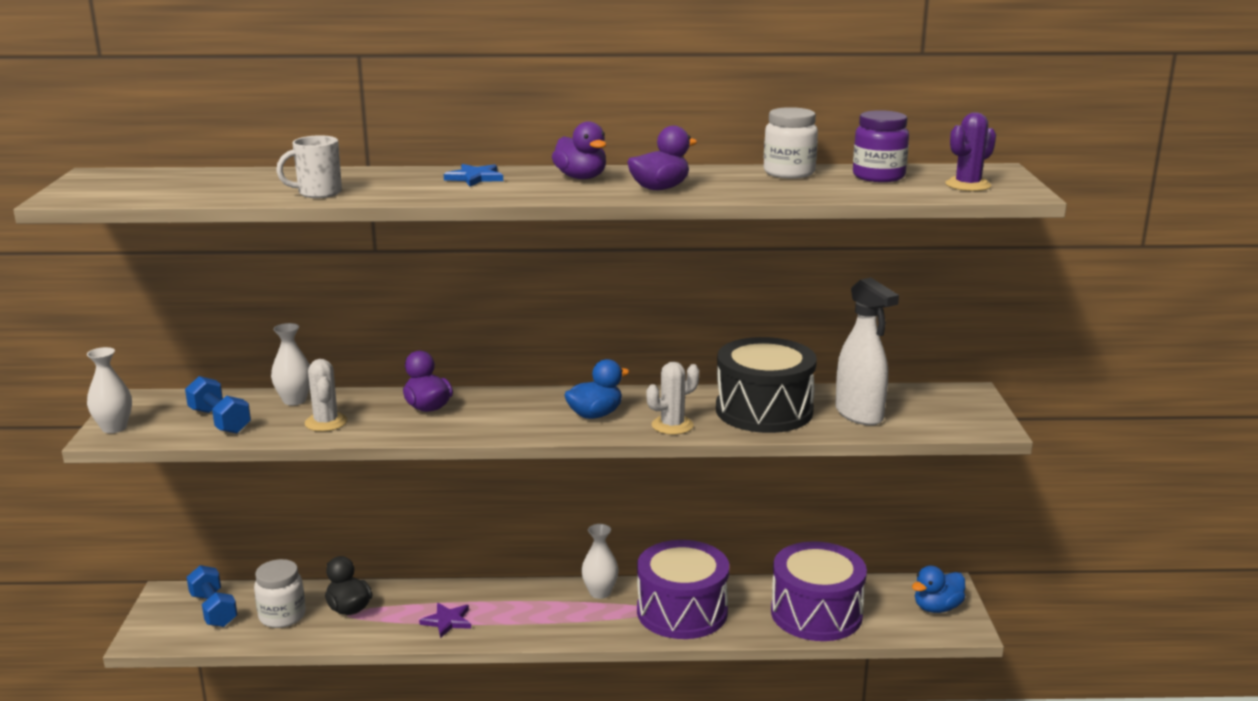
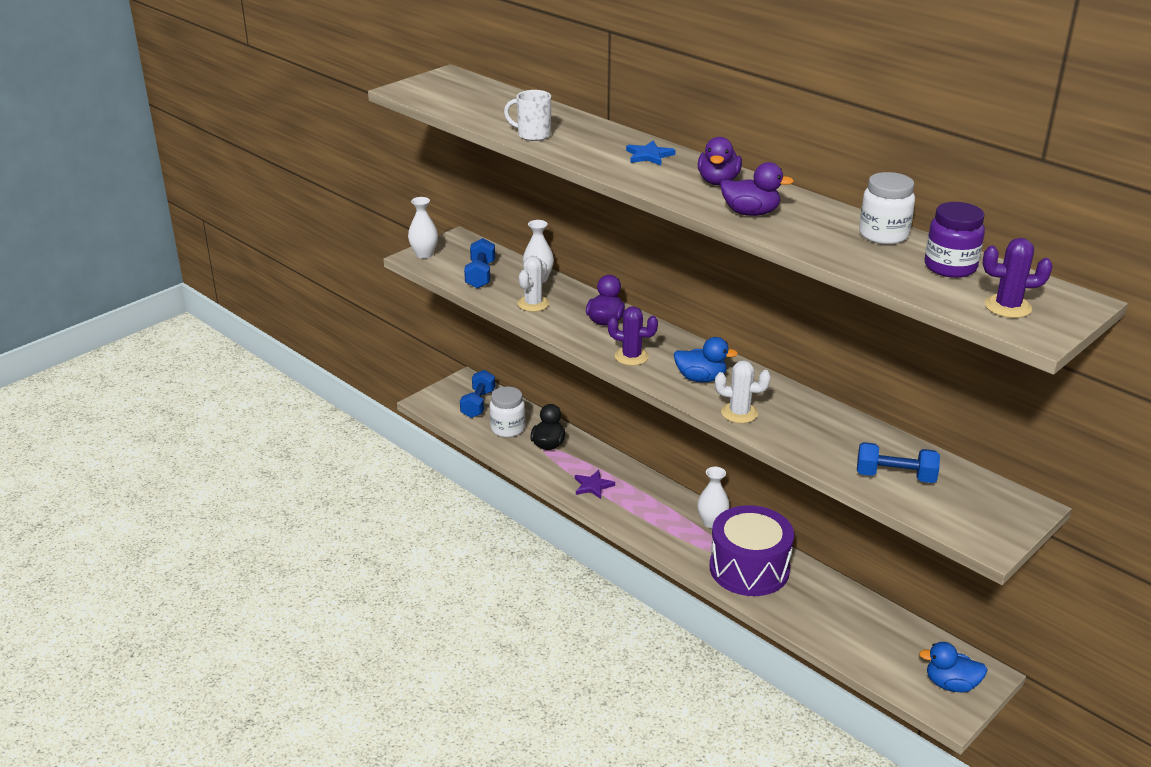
camera: 45 degrees right, 10 degrees up
black drum [716,337,817,433] -> none
purple drum [771,541,867,641] -> none
white spray bottle [835,278,899,426] -> blue dumbbell [857,442,940,483]
none -> purple cactus [608,306,658,366]

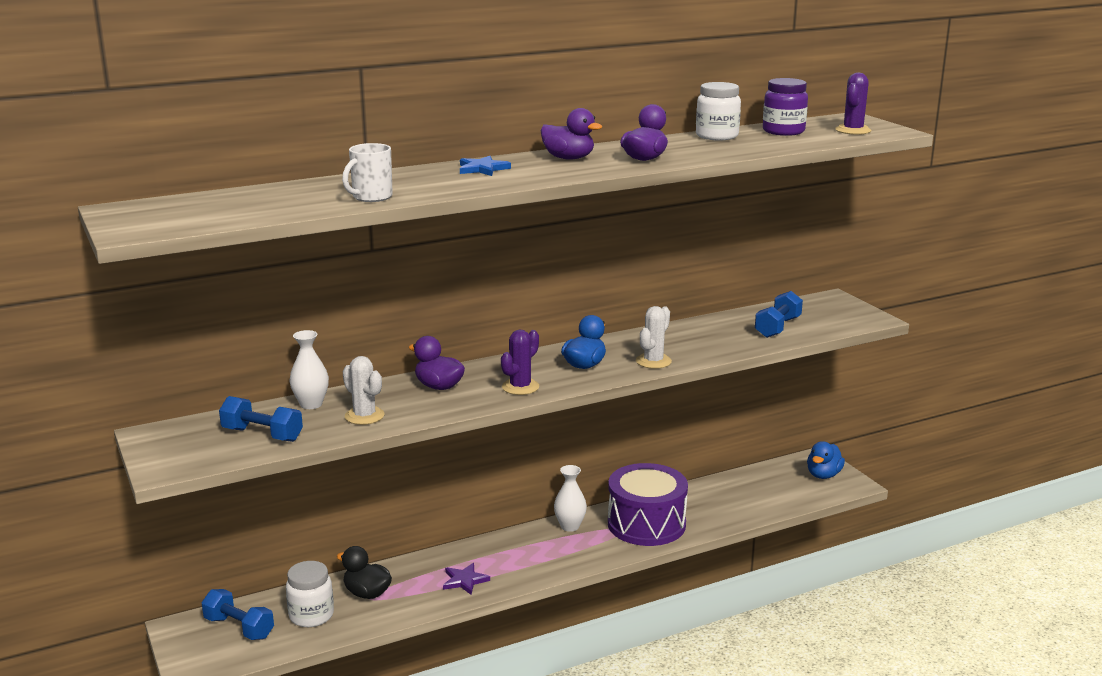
camera: 70 degrees left, 10 degrees down
white vase [408,197,438,259] -> none

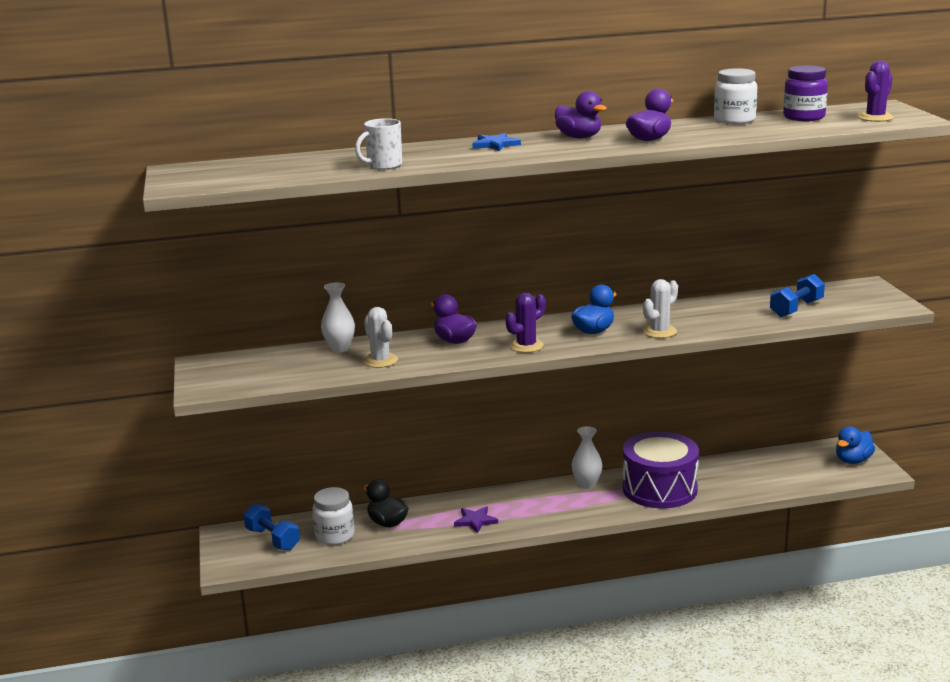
camera: 15 degrees right, 0 degrees up
blue dumbbell [219,396,303,442] -> none

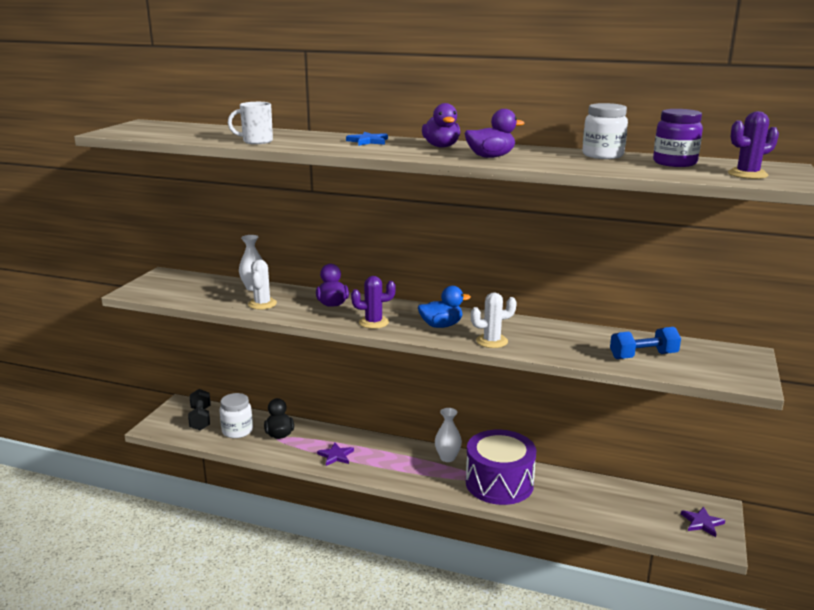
camera: 30 degrees right, 0 degrees up
blue dumbbell [244,504,300,550] -> black dumbbell [188,389,210,431]
blue duck [836,426,875,464] -> purple star [681,507,725,537]

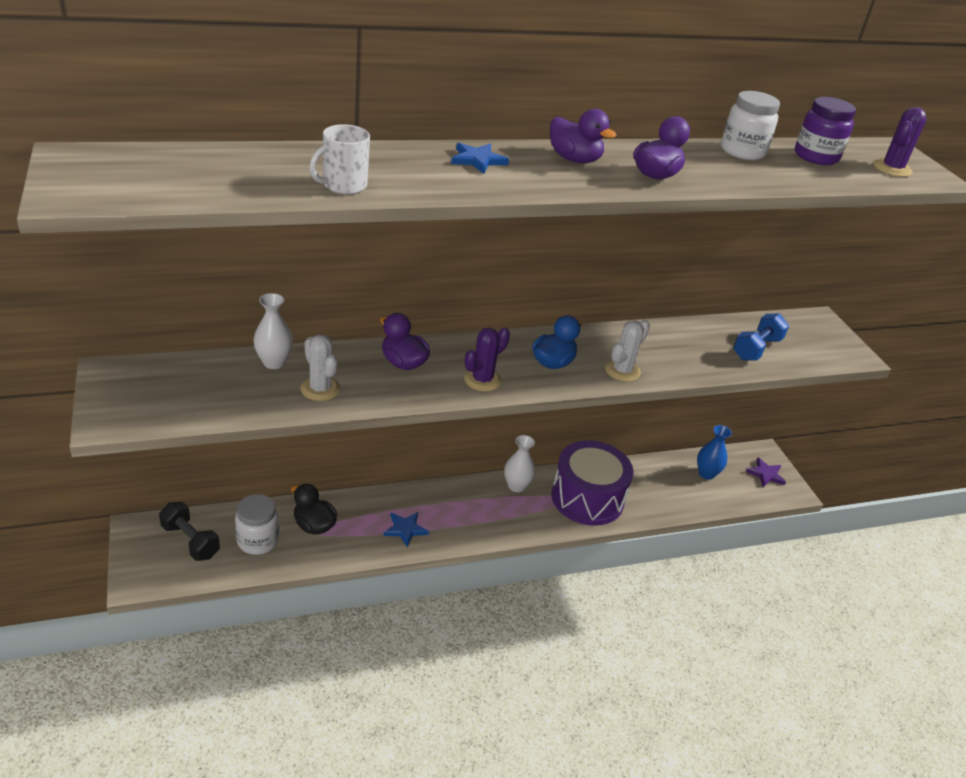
camera: 40 degrees left, 15 degrees up
purple star [317,442,354,466] -> blue star [383,512,429,547]
none -> blue vase [697,425,732,480]

